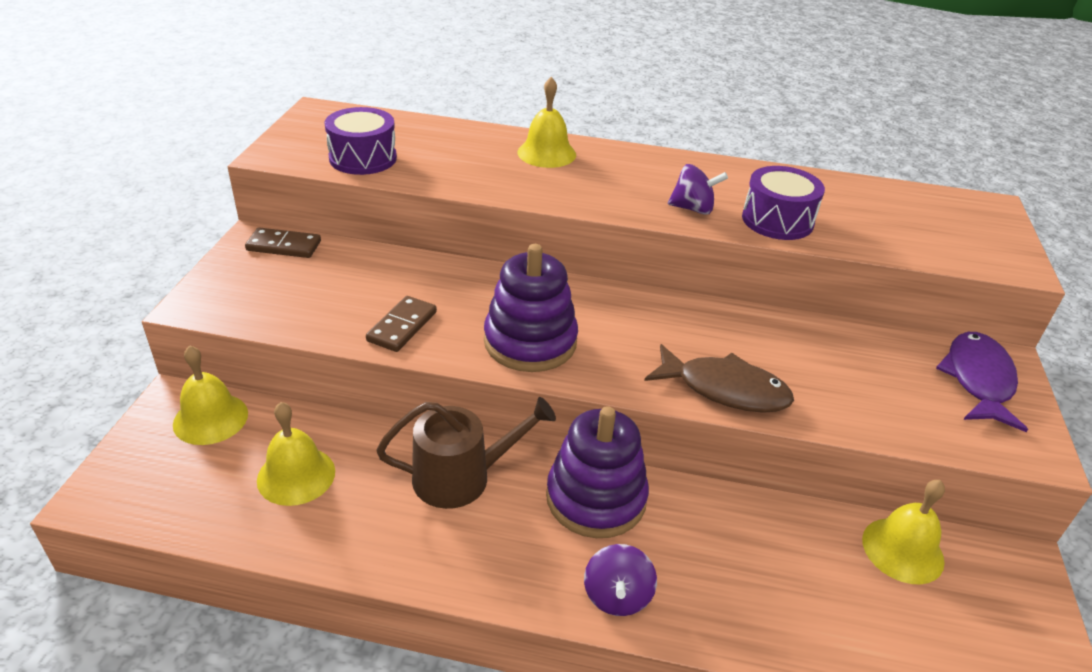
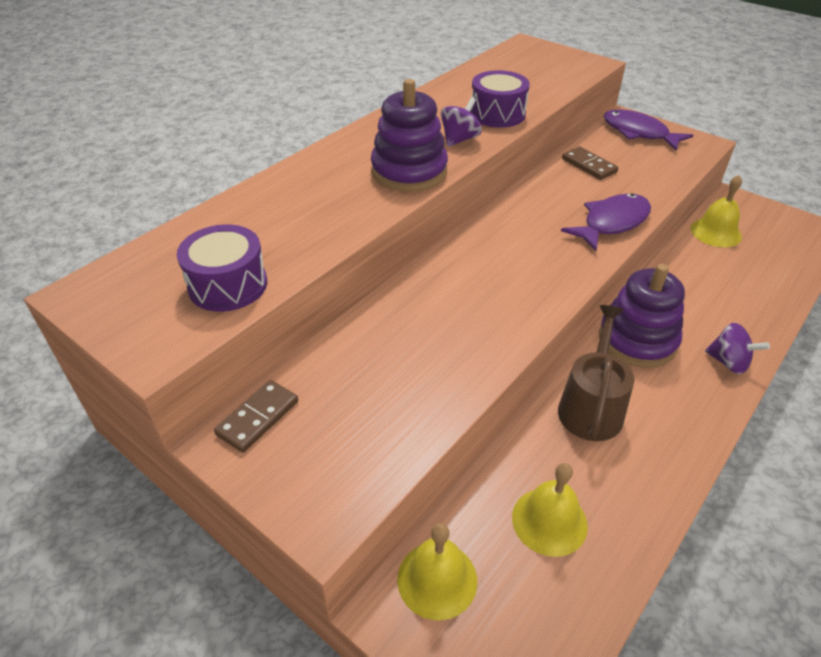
camera: 60 degrees left, 5 degrees up
brown domino [366,296,437,352] -> brown domino moved to [562,147,618,180]
purple stacking toy [484,244,578,372] -> purple stacking toy moved to [371,79,448,192]
yellow bell [517,77,576,168] -> none
brown fish [644,344,794,413] -> purple fish [561,193,651,251]

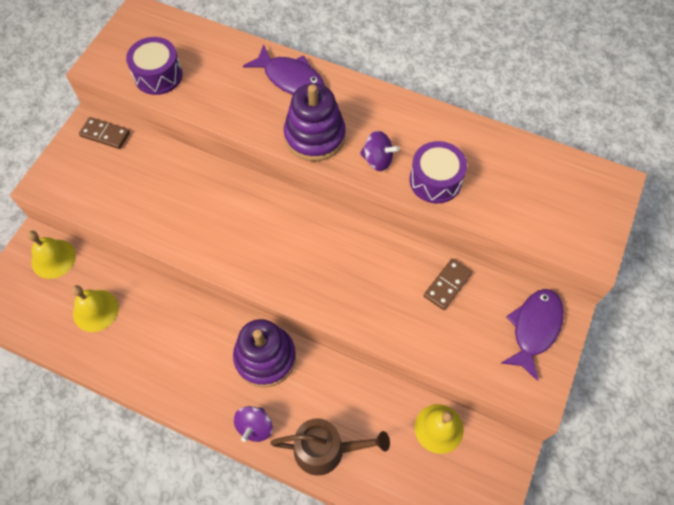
camera: 75 degrees right, 20 degrees up
brown watering can [558,305,634,441] -> brown watering can moved to [270,418,390,476]
purple fish [561,193,651,251] -> purple fish moved to [243,44,324,95]

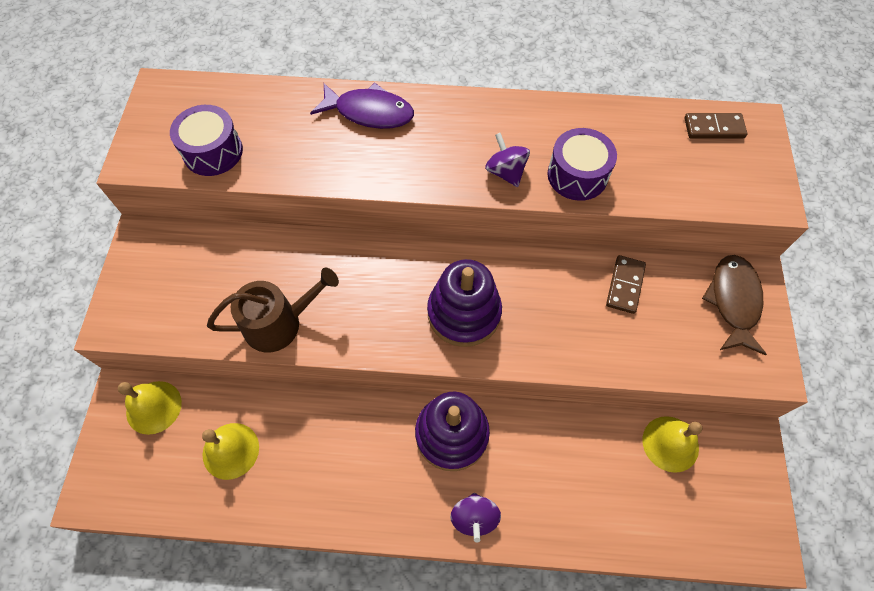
camera: 20 degrees left, 0 degrees up
brown domino [79,117,130,149] -> brown domino moved to [685,113,747,138]
brown watering can [270,418,390,476] -> brown watering can moved to [207,268,339,352]
purple stacking toy [284,83,346,161] -> purple stacking toy moved to [427,259,502,347]
purple spinning top [360,131,399,171] -> purple spinning top turned 120 degrees counterclockwise [485,133,530,187]
purple fish [500,289,564,381] -> brown fish [702,255,767,355]

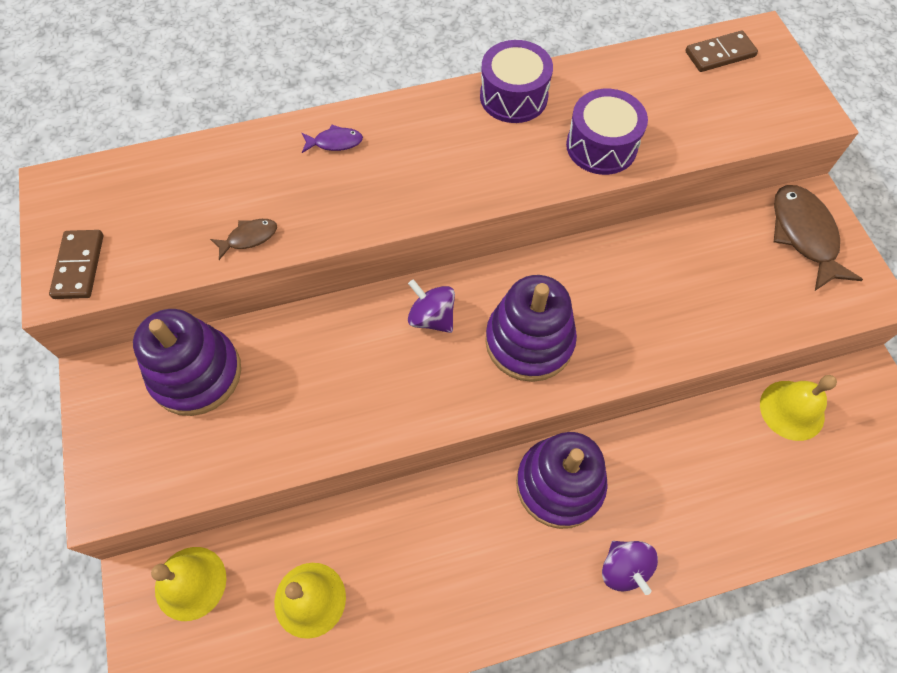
camera: 20 degrees left, 0 degrees up
purple drum [170,105,243,176] -> purple drum moved to [480,40,553,123]
brown watering can [207,268,339,352] -> none
purple fish [310,83,414,129] -> purple fish [302,125,363,153], size x0.49
purple spinning top [485,133,530,187] -> purple spinning top moved to [408,279,455,333]
brown domino [606,255,646,314] -> brown domino moved to [49,230,104,299]
none -> purple stacking toy [133,309,241,416]
none -> brown fish [210,219,277,260]

